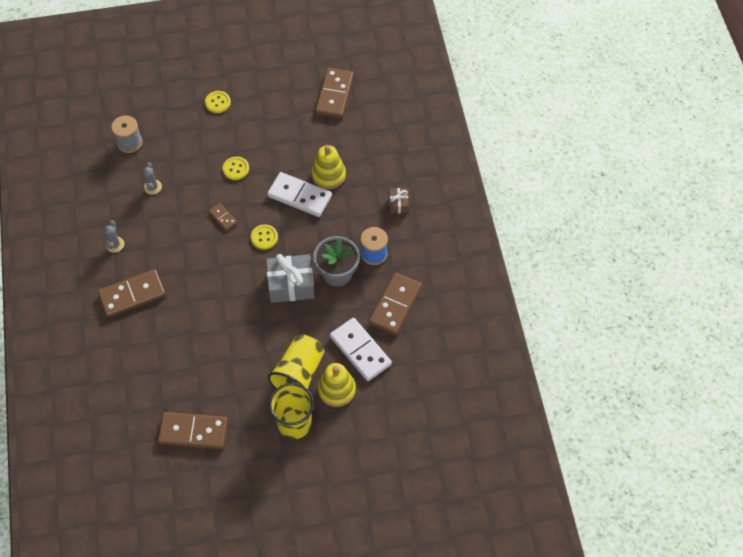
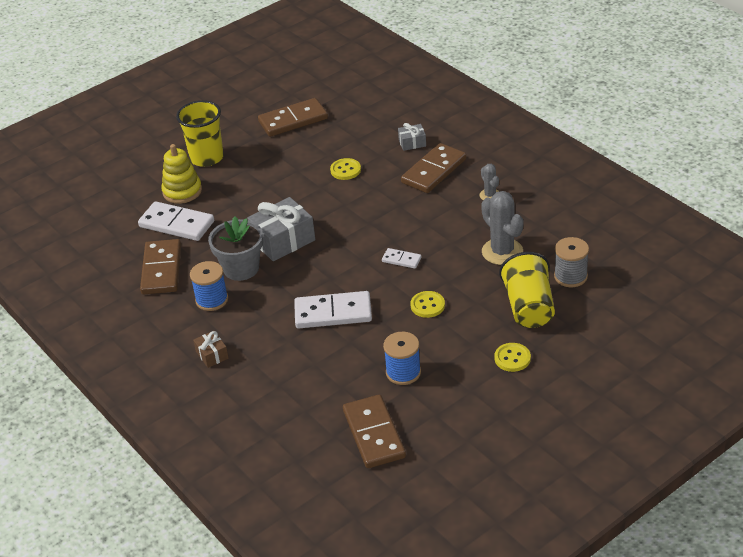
camera: 155 degrees right, 20 degrees down
grey cactus [143,162,162,195] -> grey cactus [481,191,523,265], size x1.84
brown domino [208,203,237,231] -> white domino [382,248,422,269]
yellow button [251,225,278,250] -> yellow button moved to [330,158,361,180]
yellow cup [268,335,325,389] -> yellow cup moved to [499,252,555,328]
yellow stacking toy [312,145,346,189] -> none
none -> blue spool [383,332,421,385]
none -> grey gift [398,123,426,151]

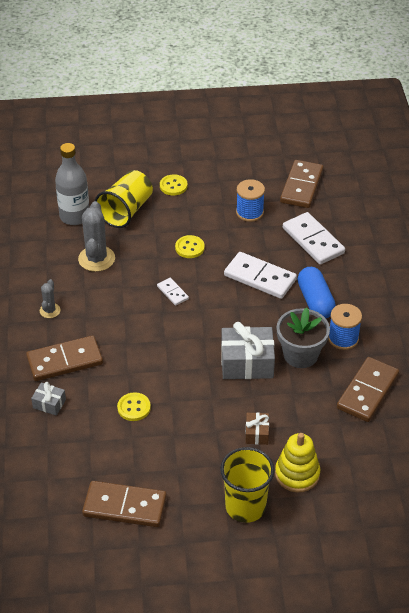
camera: 150 degrees left, 5 degrees up
white domino [138,201,214,241] -> white domino moved to [283,212,345,265]
brown gift [193,331,229,368] -> brown gift moved to [245,413,269,445]
grey spool [554,237,589,287] -> grey bottle [55,143,89,225]
none -> blue capsule [298,267,336,318]

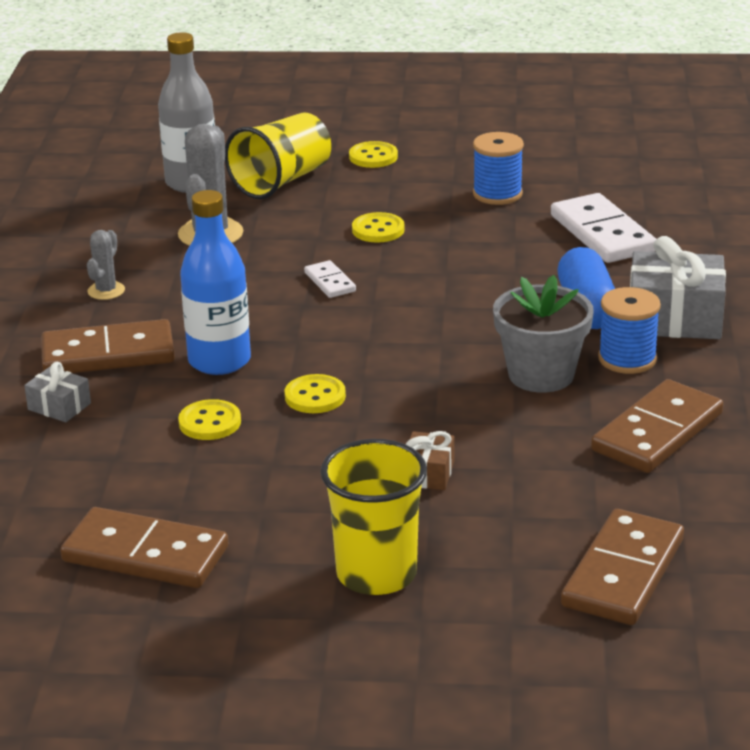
camera: 10 degrees right, 15 degrees down
grey gift [221,322,275,379] -> grey gift moved to [630,236,726,339]
white domino [224,252,297,299] -> none
yellow stacking toy [275,433,320,492] -> none
brown domino [280,160,324,208] -> brown domino moved to [561,509,684,625]
none -> blue bottle [180,190,251,375]
none -> yellow button [285,374,346,413]

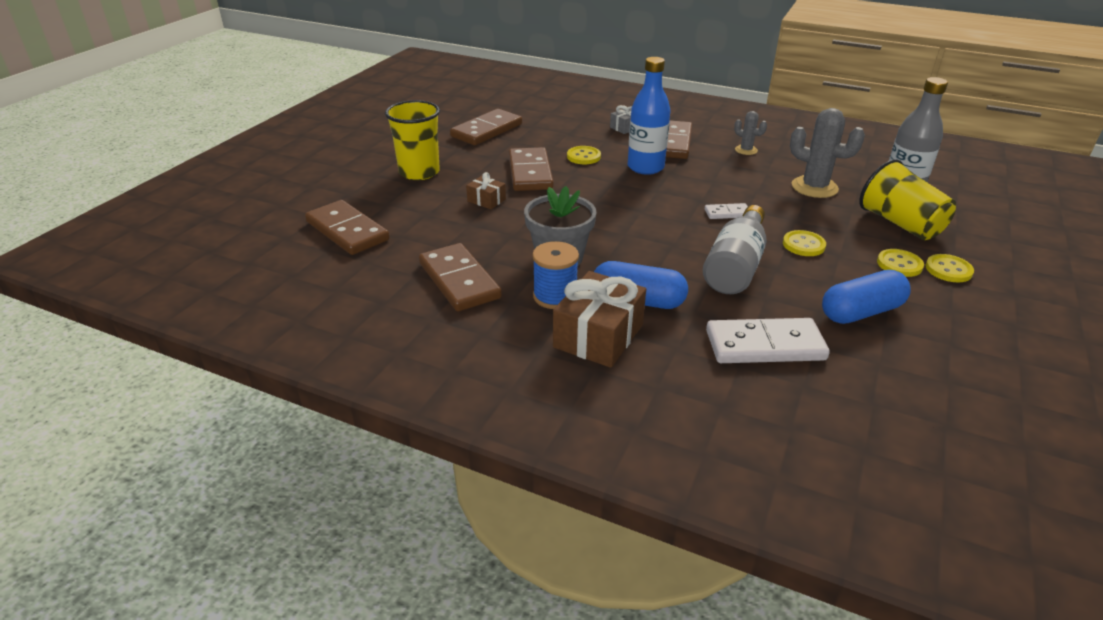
camera: 110 degrees right, 5 degrees up
yellow button [285,374,346,413] -> yellow button moved to [877,249,924,277]
blue spool [473,132,524,205] -> blue capsule [822,270,911,324]
grey gift [630,236,726,339] -> brown gift [553,271,646,368]
none -> brown domino [509,147,554,191]
none -> grey bottle [703,205,767,294]

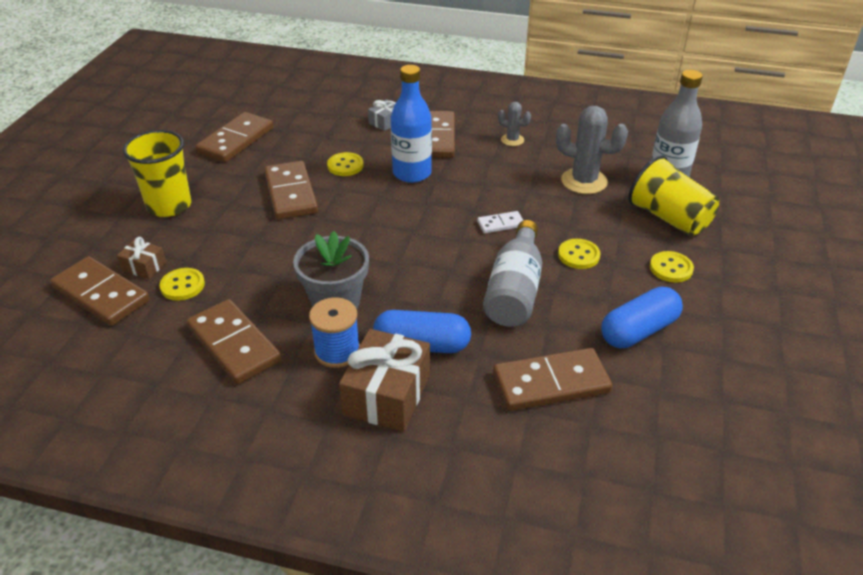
camera: 10 degrees left, 5 degrees up
brown gift [466,172,506,209] -> brown gift moved to [117,237,166,279]
white domino [706,318,830,363] -> brown domino [493,348,612,411]
yellow button [925,254,974,282] -> yellow button moved to [159,268,205,301]

